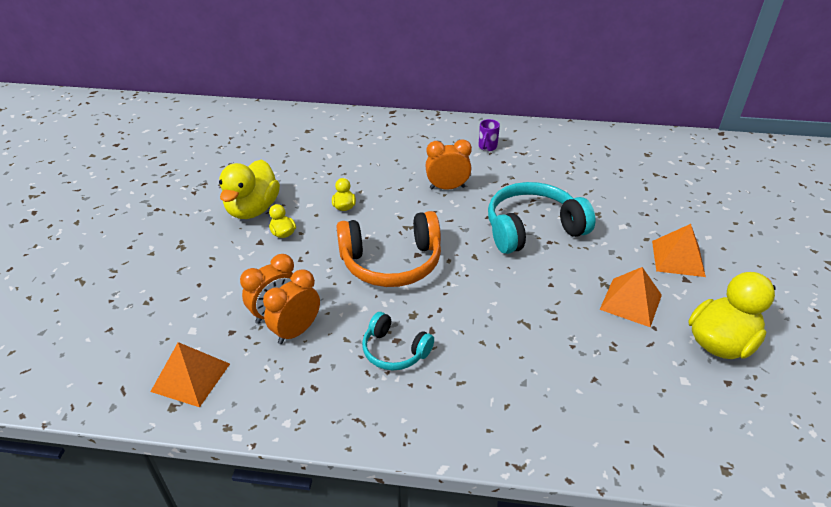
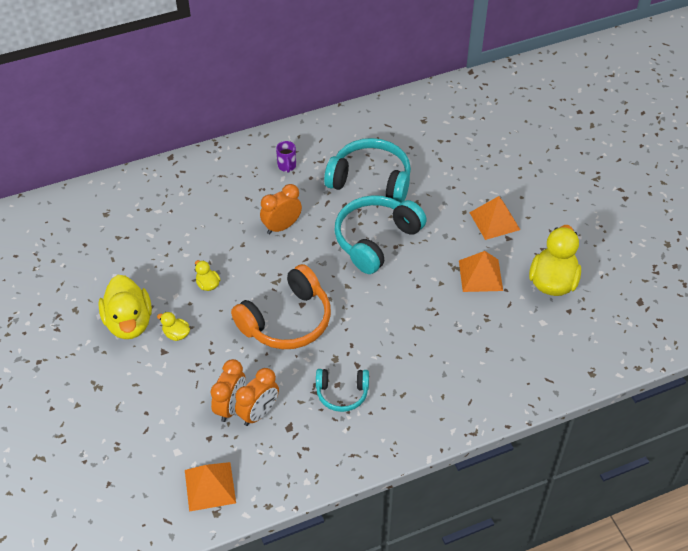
camera: 30 degrees left, 10 degrees up
orange clock [263,269,320,344] -> orange clock turned 150 degrees counterclockwise [235,368,279,426]
none -> turquoise headphones [324,138,411,202]

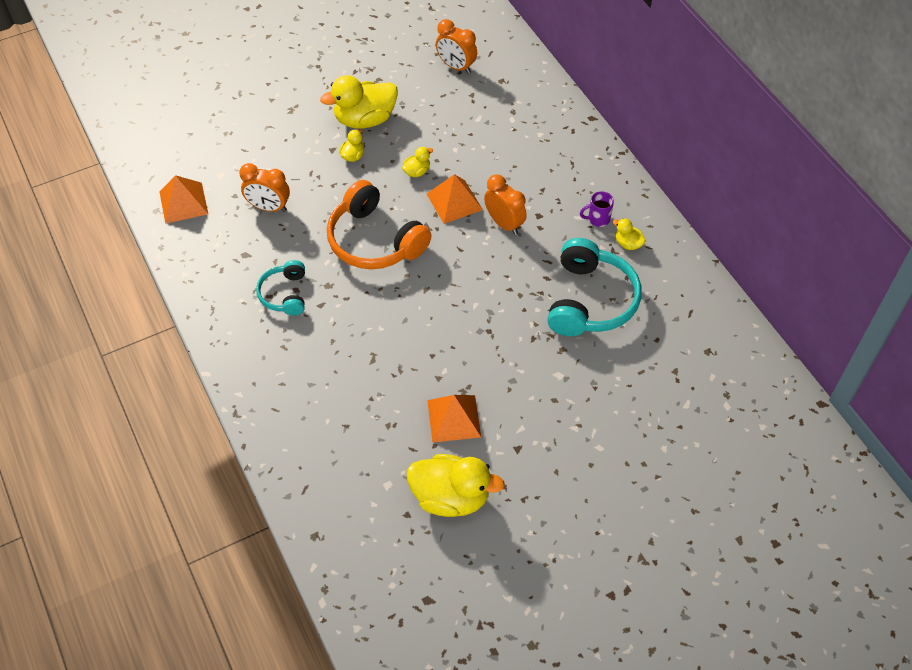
camera: 85 degrees right, 5 degrees up
orange clock [235,368,279,426] -> orange clock moved to [436,19,477,74]
turquoise headphones [334,195,427,274] -> none
orange pyramid [469,196,520,240] -> orange pyramid moved to [427,174,483,224]
none -> yellow duck [613,218,646,250]

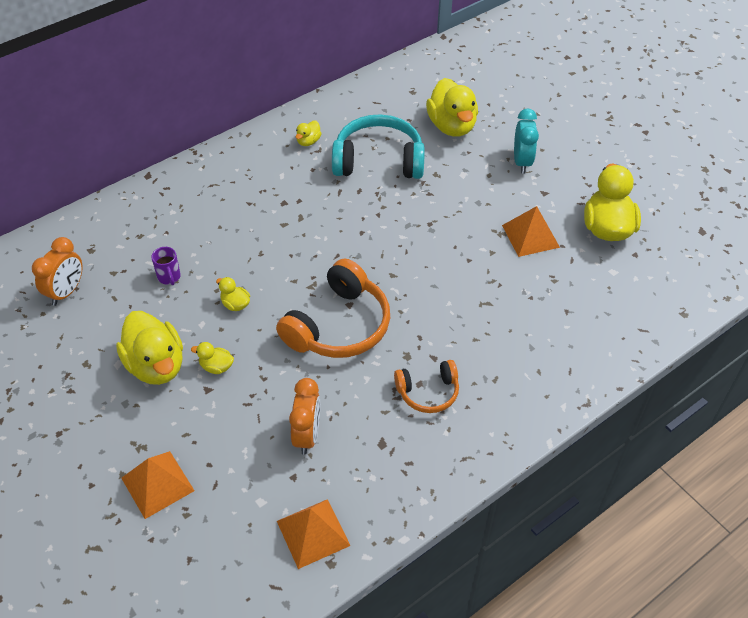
camera: 100 degrees left, 5 degrees down
turquoise headphones [256,260,305,315] -> orange headphones [394,360,459,413]
orange pyramid [427,174,483,224] -> orange pyramid moved to [121,451,195,519]
orange clock [484,174,527,235] -> none
purple mug [580,191,614,227] -> purple mug moved to [151,247,181,285]
none -> yellow duck [426,78,478,137]
none -> turquoise clock [514,109,539,173]

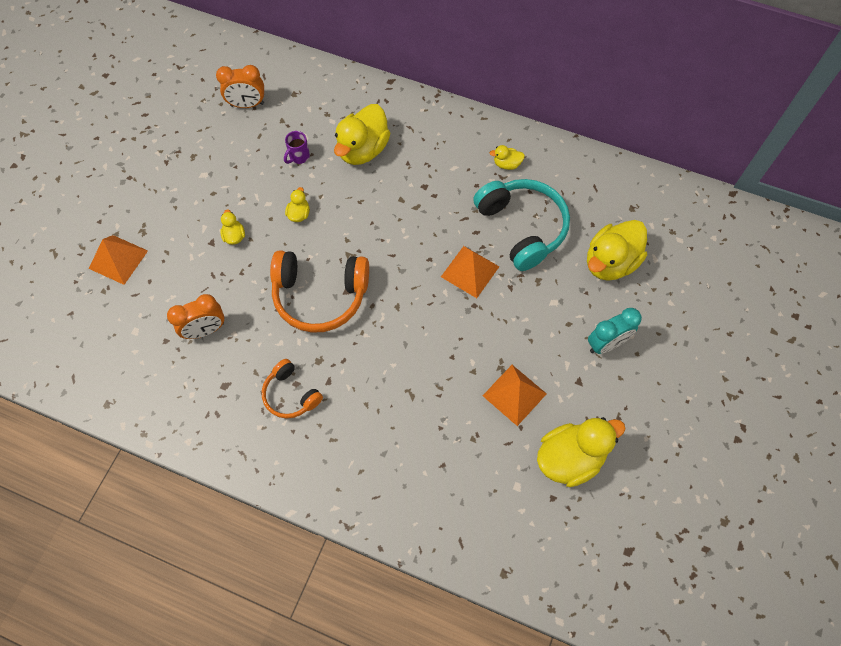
camera: 60 degrees right, 15 degrees up
yellow duck [116,311,183,385] -> yellow duck moved to [334,104,390,165]
orange pyramid [277,499,351,569] -> orange pyramid moved to [441,246,499,298]

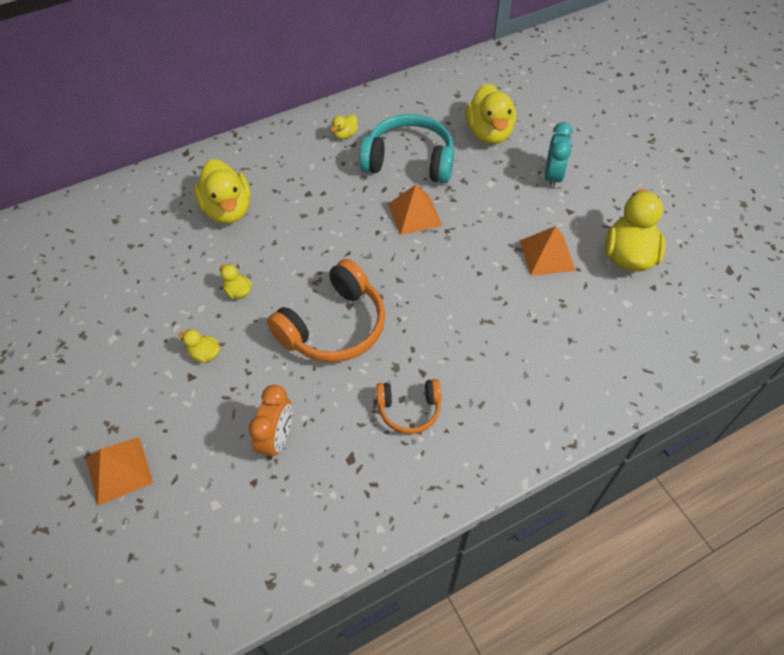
camera: 50 degrees left, 10 degrees down
orange clock [216,65,264,108] -> none
purple mug [284,131,310,164] -> none

